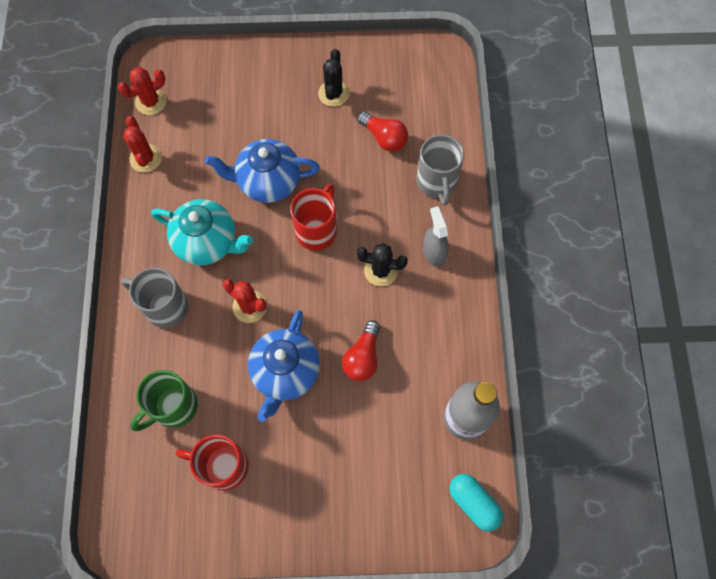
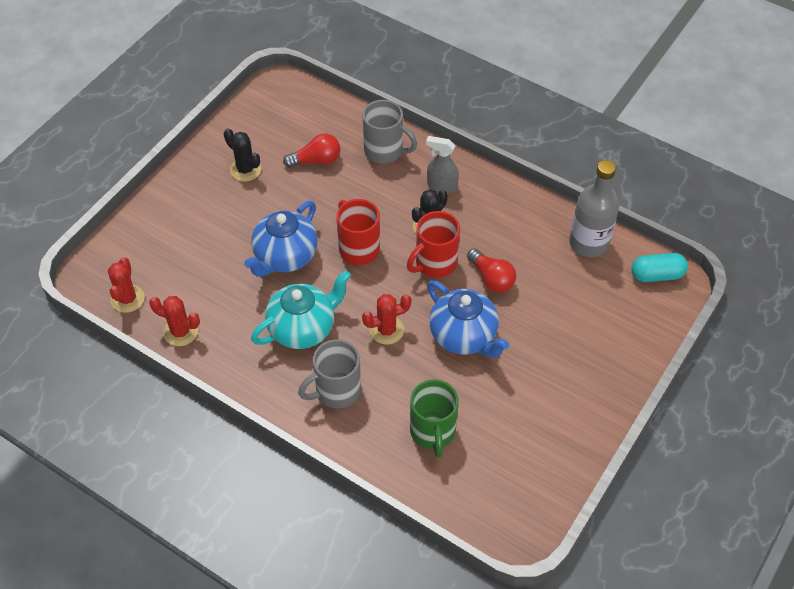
camera: 55 degrees left, 15 degrees down
red mug [175,434,249,491] -> red mug moved to [407,211,460,278]

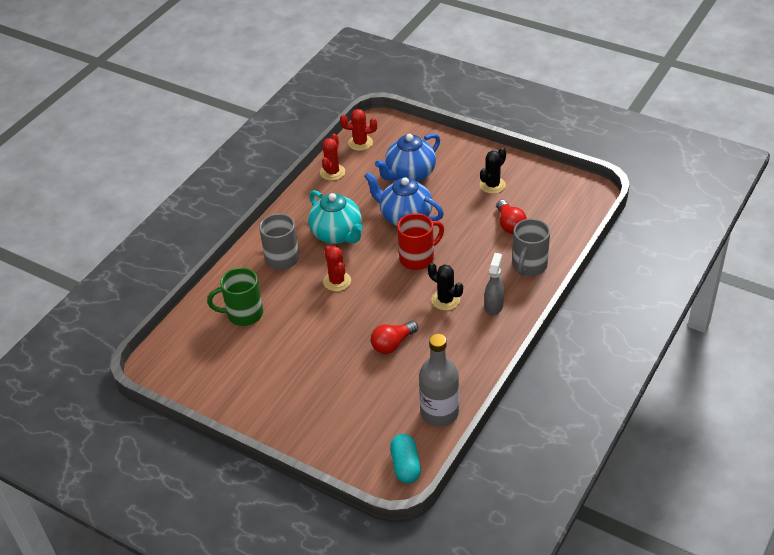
camera: 90 degrees right, 10 degrees down
red mug [407,211,460,278] -> none
blue teapot [427,281,510,358] -> blue teapot moved to [375,133,440,182]

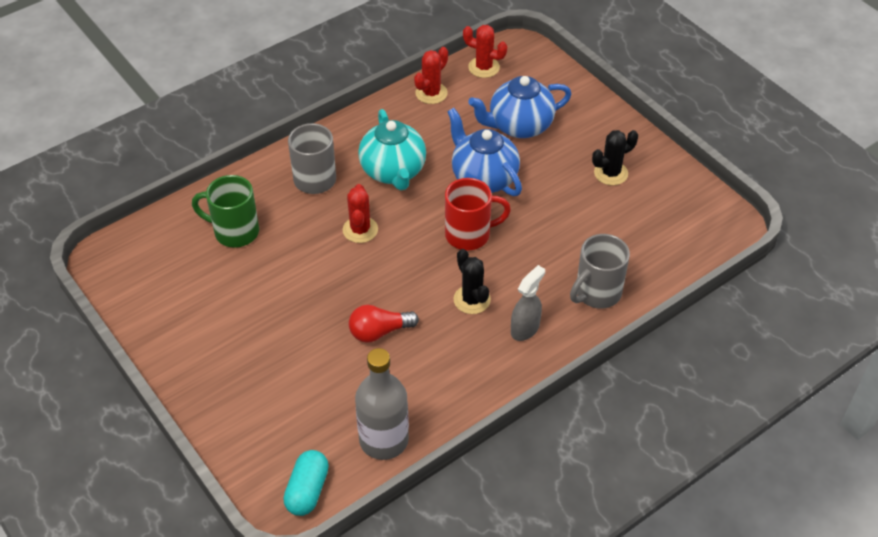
camera: 20 degrees right, 5 degrees up
red light bulb [496,200,527,234] -> none

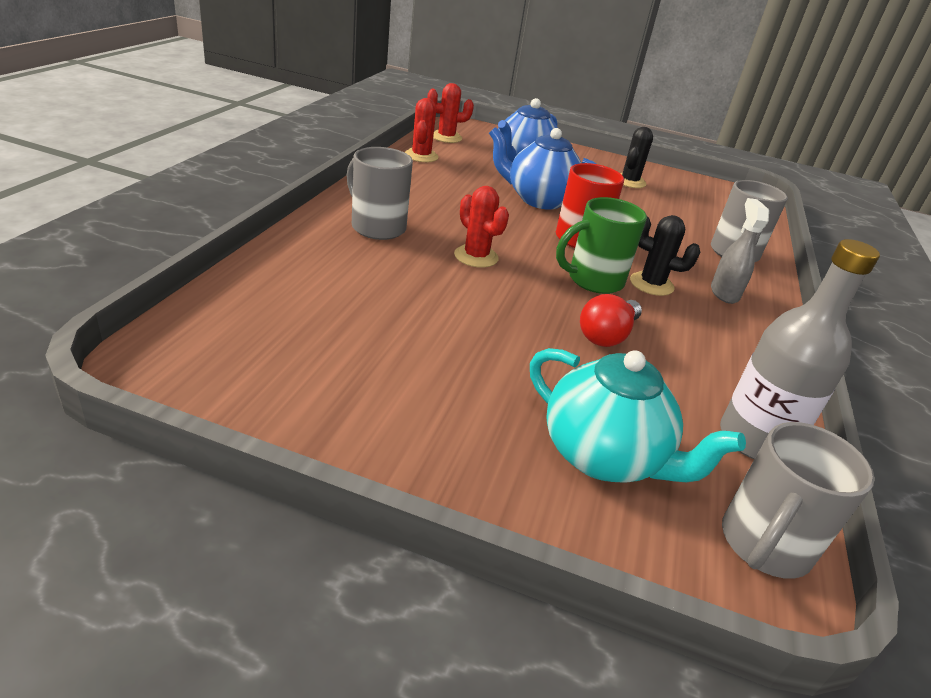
camera: 40 degrees left, 15 degrees down
green mug [192,175,259,248] -> green mug moved to [556,197,647,294]
turquoise capsule [283,450,329,516] -> grey mug [722,422,875,579]
turquoise teapot [358,109,426,191] -> turquoise teapot moved to [530,348,746,482]

